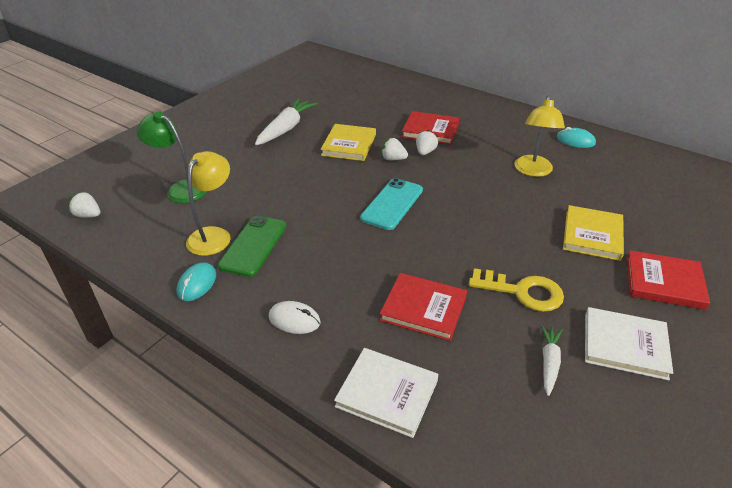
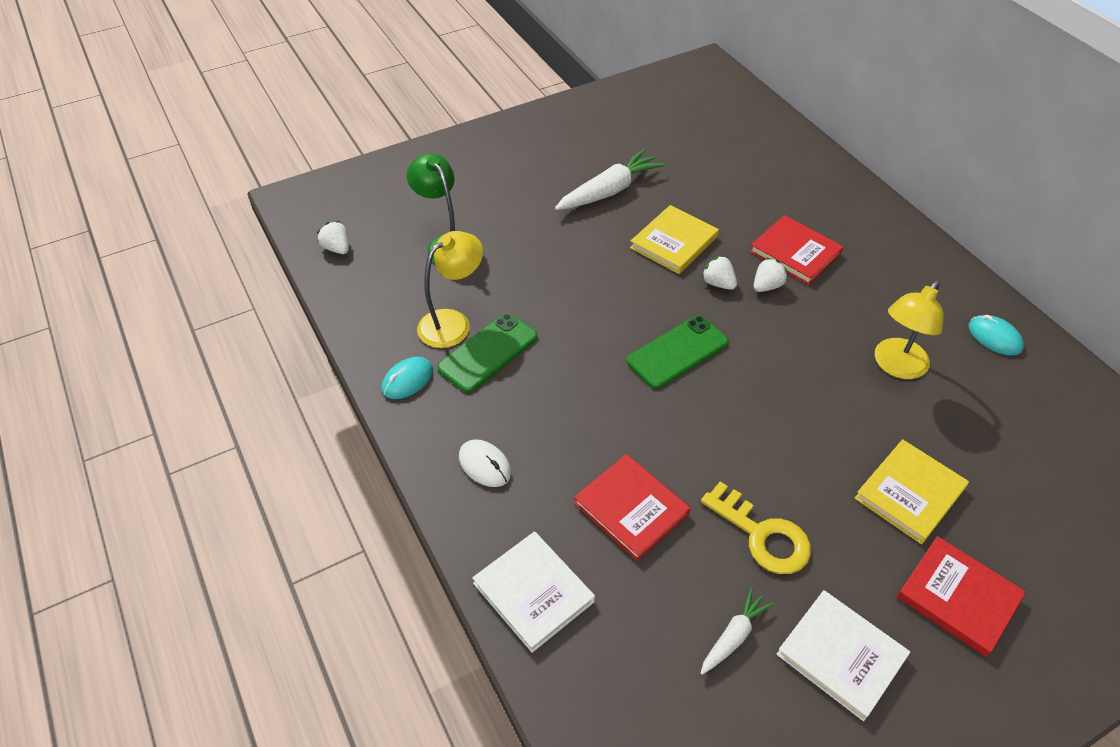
camera: 25 degrees right, 10 degrees up
turquoise phone [360,178,423,230] -> green phone [626,315,729,389]

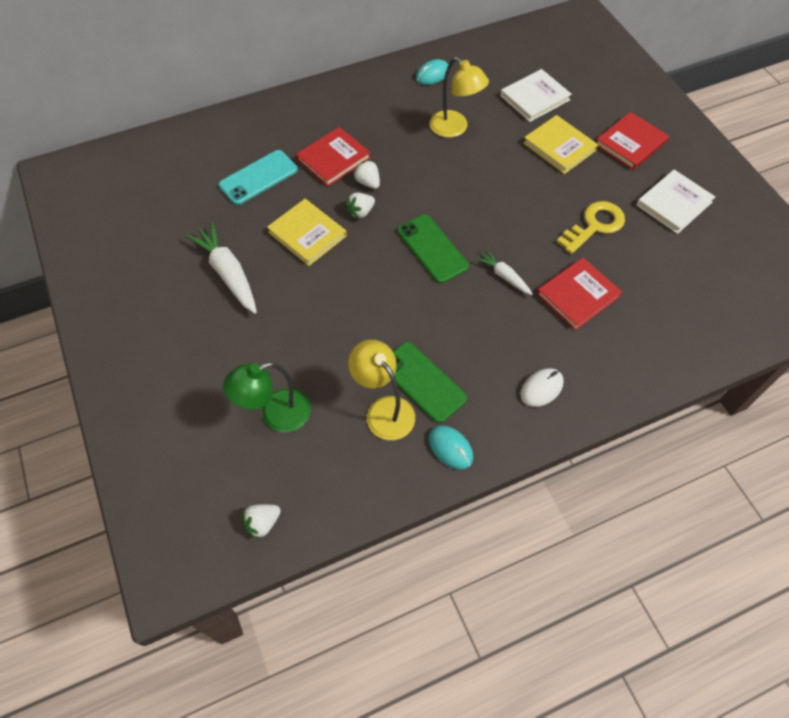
camera: 85 degrees left, 10 degrees up
white book [472,531,595,653] -> white book moved to [500,69,572,122]
white carrot [700,588,773,675] -> white carrot moved to [475,249,533,295]
none -> turquoise phone [219,150,298,205]

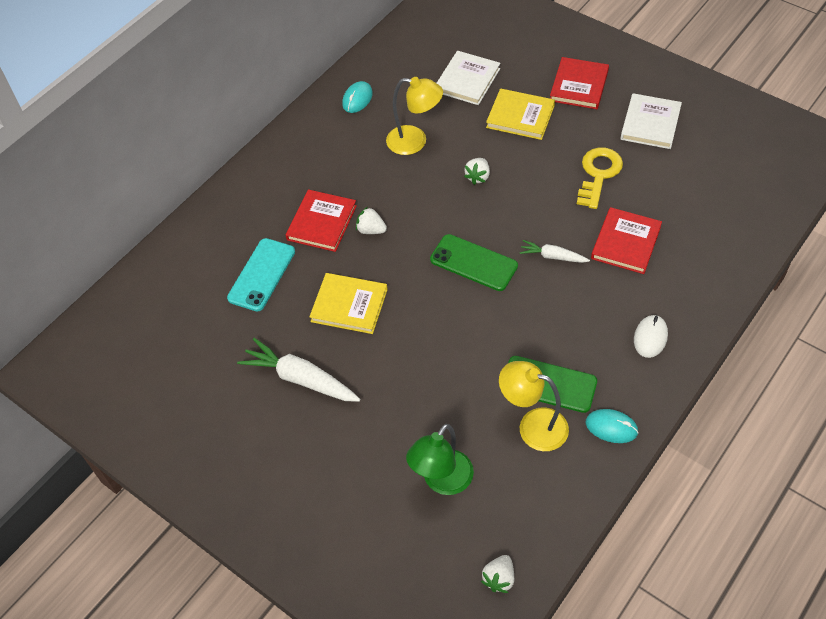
camera: 25 degrees left, 5 degrees down
white strawberry [346,192,375,219] -> white strawberry moved to [464,158,490,185]

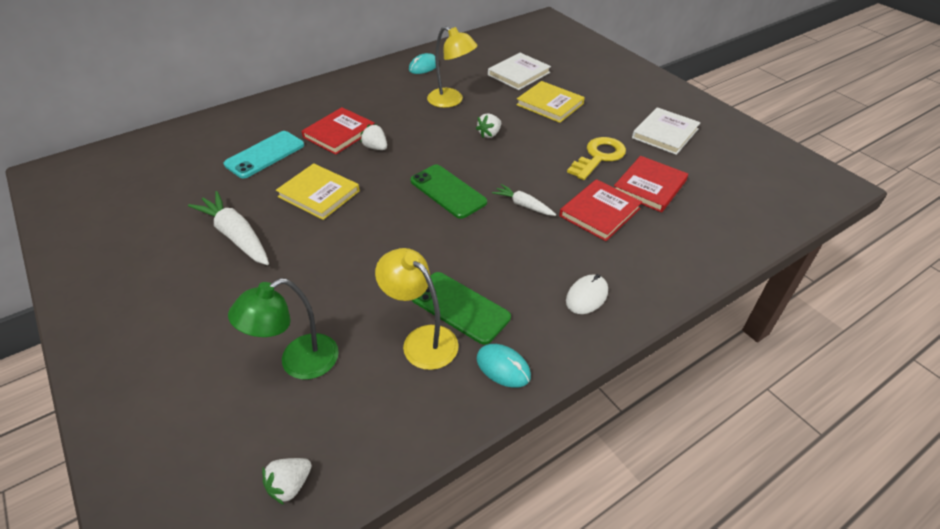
camera: 15 degrees right, 10 degrees down
red book [550,57,609,109] -> red book moved to [614,156,688,213]

